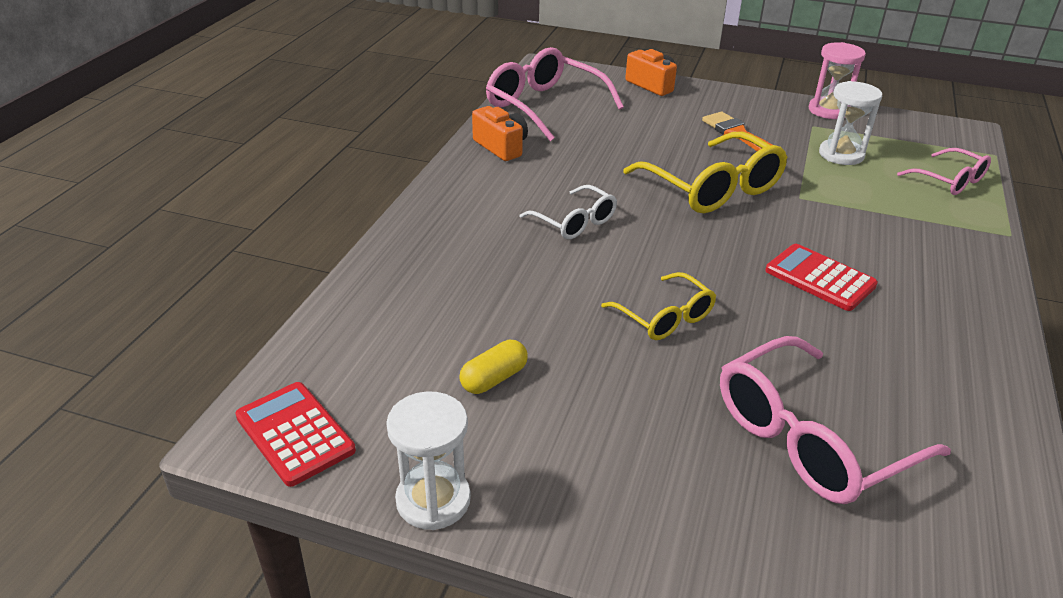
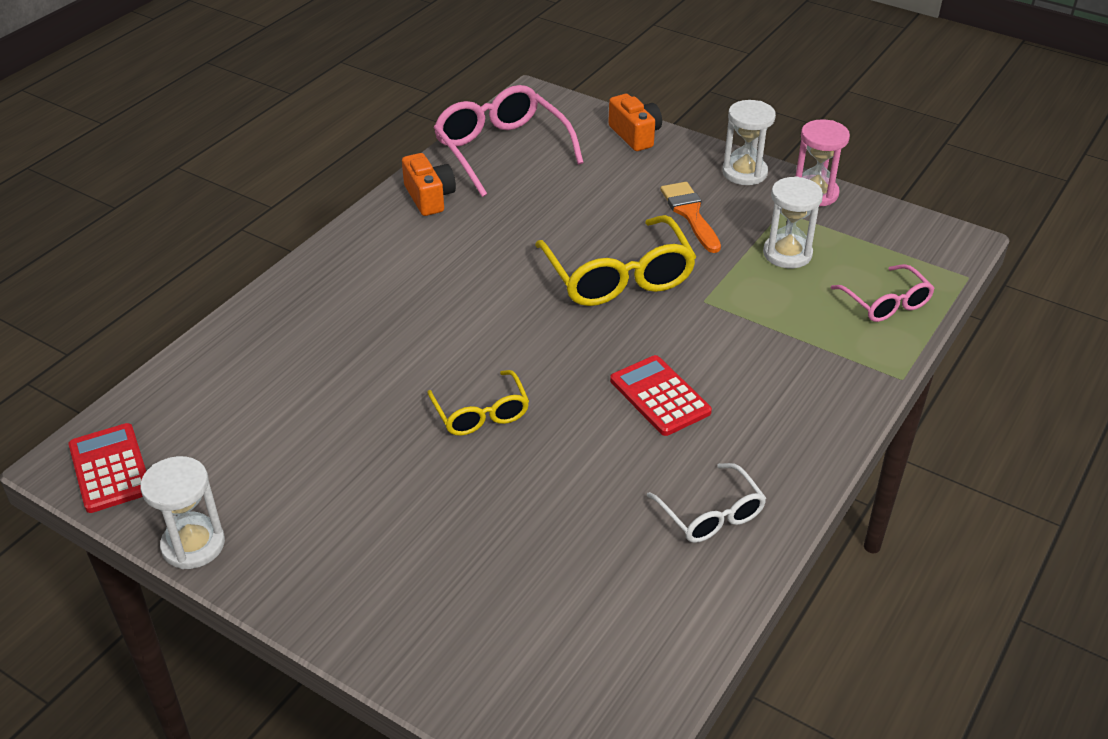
camera: 15 degrees right, 5 degrees up
yellow capsule [459,340,528,394] -> none
white glasses [519,185,617,239] -> white glasses moved to [647,463,766,543]
pink glasses [720,336,951,504] -> none
none -> white hourglass [722,100,776,185]

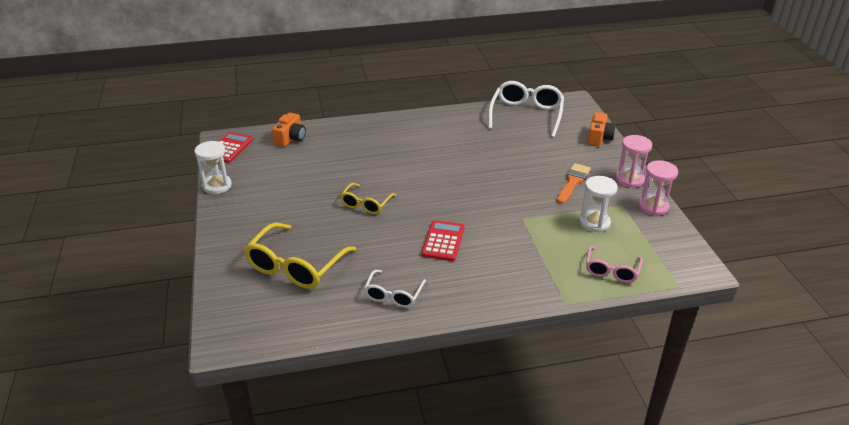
camera: 45 degrees right, 5 degrees down
orange camera [402,153,456,216] -> orange camera moved to [272,113,306,147]
pink glasses [433,85,584,197] -> white glasses [488,81,564,137]
yellow glasses [535,215,696,306] -> yellow glasses moved to [244,223,356,289]
white hourglass [722,100,776,185] -> pink hourglass [616,135,652,188]

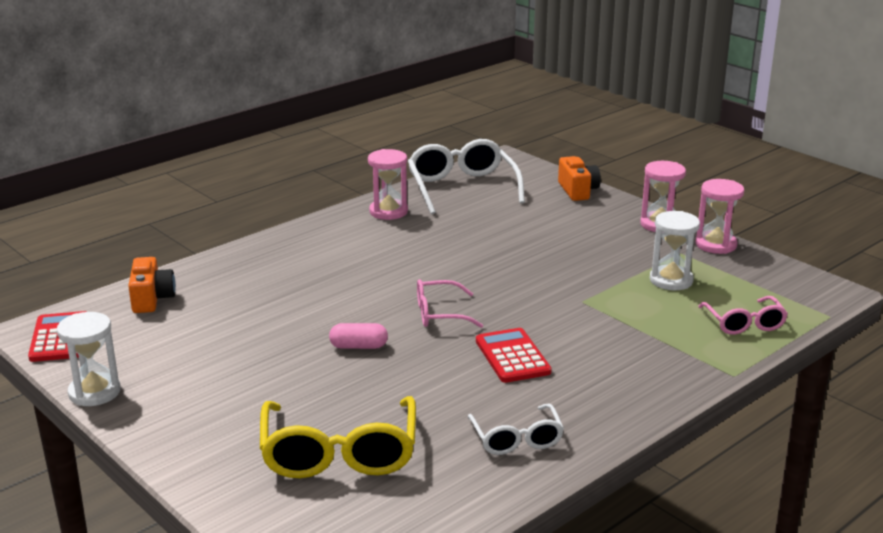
camera: 30 degrees left, 10 degrees down
yellow glasses [340,183,396,214] -> pink capsule [329,323,388,349]
orange brush [557,163,591,204] -> none
none -> pink hourglass [368,149,408,220]
none -> pink glasses [417,279,483,328]

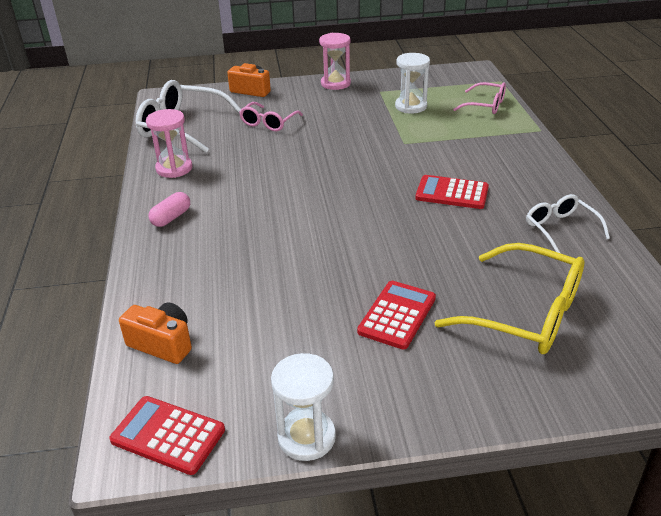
camera: 55 degrees left, 10 degrees up
pink capsule [329,323,388,349] -> pink capsule moved to [149,192,190,227]
pink glasses [417,279,483,328] -> pink glasses moved to [239,102,303,131]
white glasses [467,403,564,455] -> white glasses turned 135 degrees counterclockwise [526,194,610,253]
pink hourglass [695,179,744,254] -> none
none -> red calculator [357,281,436,349]

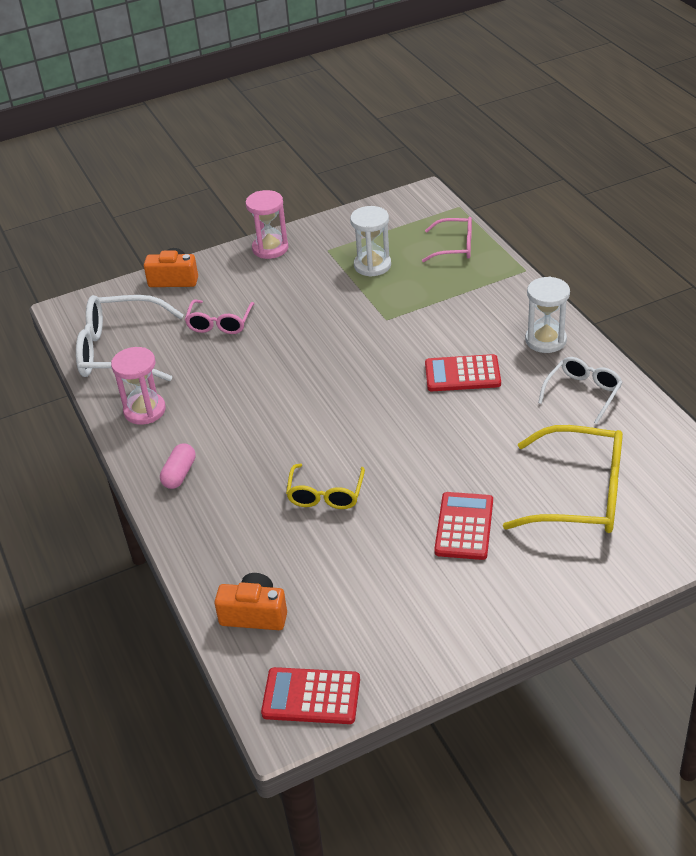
camera: 15 degrees left, 5 degrees up
white hourglass [271,353,336,461] -> white hourglass moved to [525,277,570,353]
white glasses [526,194,610,253] -> white glasses turned 75 degrees clockwise [538,357,622,424]
none -> yellow glasses [286,464,365,509]

